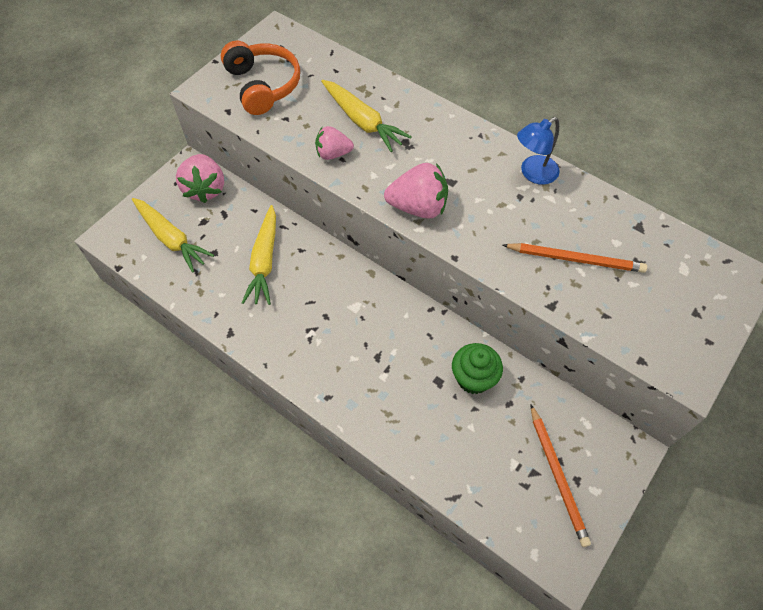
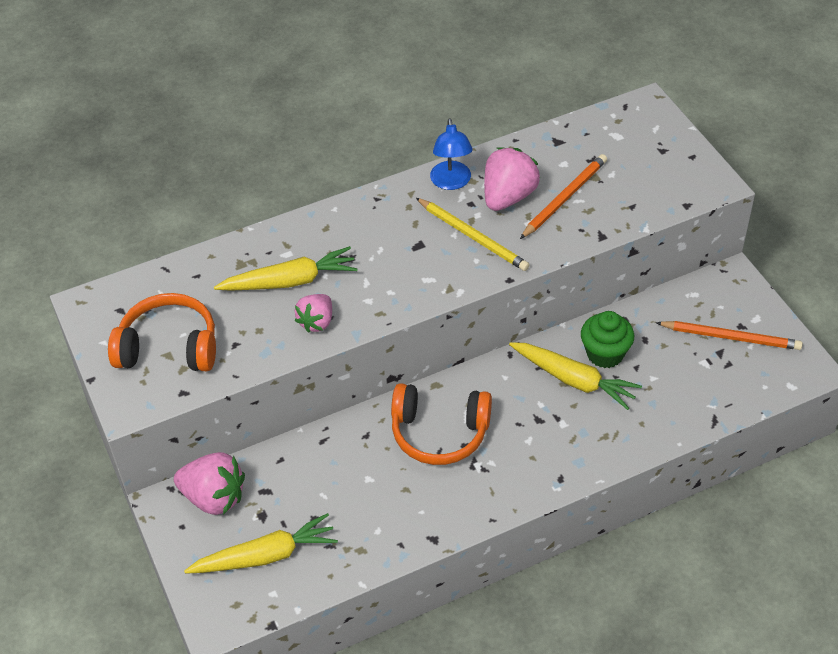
camera: 60 degrees left, 10 degrees down
yellow carrot [242,205,276,305] -> yellow carrot moved to [509,342,642,410]
pink strawberry [384,163,448,219] -> pink strawberry moved to [484,148,540,211]
none -> orange headphones [391,383,492,465]
none -> yellow pencil [416,198,530,271]

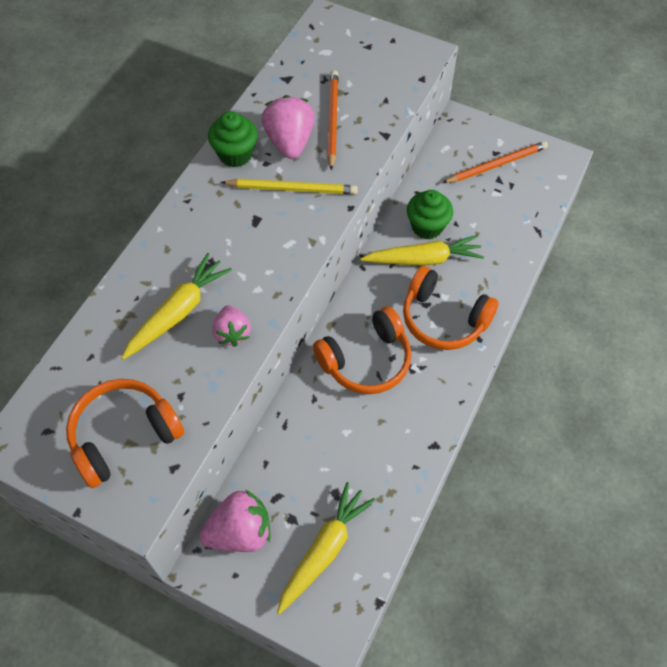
camera: 40 degrees left, 10 degrees up
blue lamp [430,118,473,190] -> green cupcake [208,111,258,167]
none -> orange headphones [403,266,499,350]

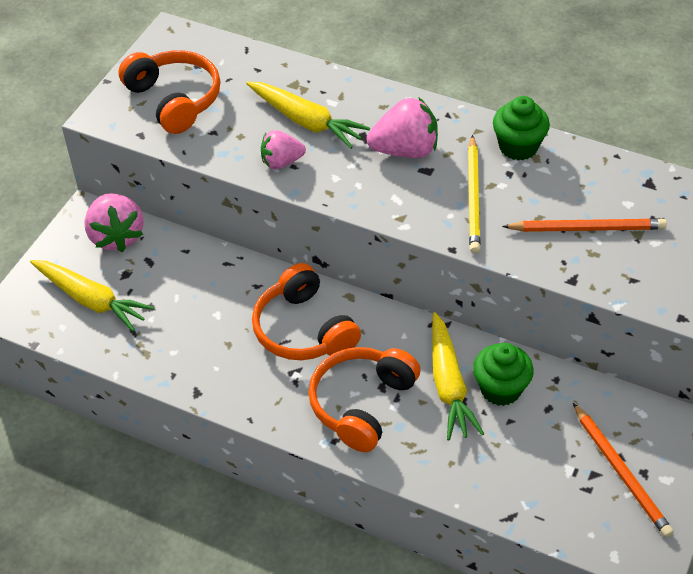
camera: 90 degrees right, 10 degrees down
pink strawberry [262,95,315,159] -> pink strawberry moved to [367,97,438,158]

